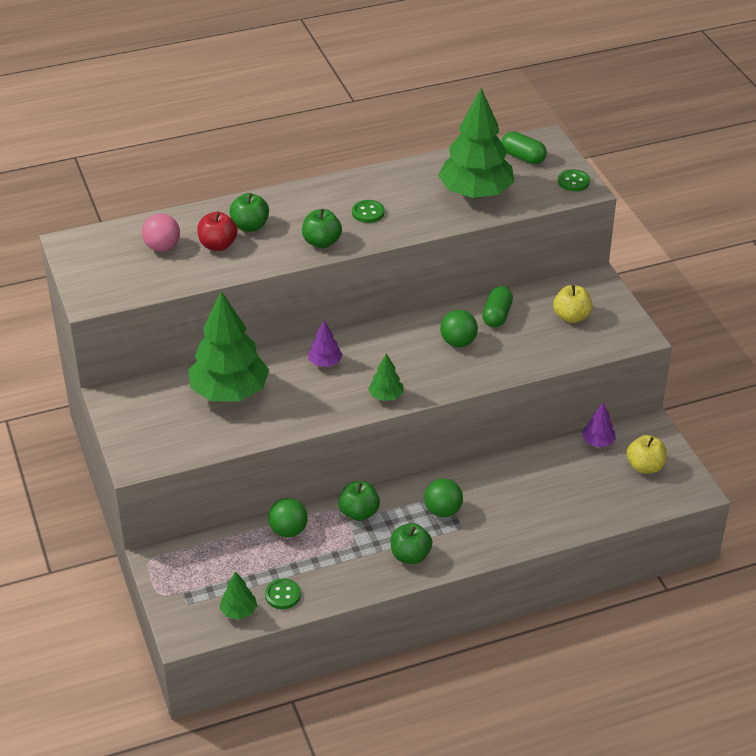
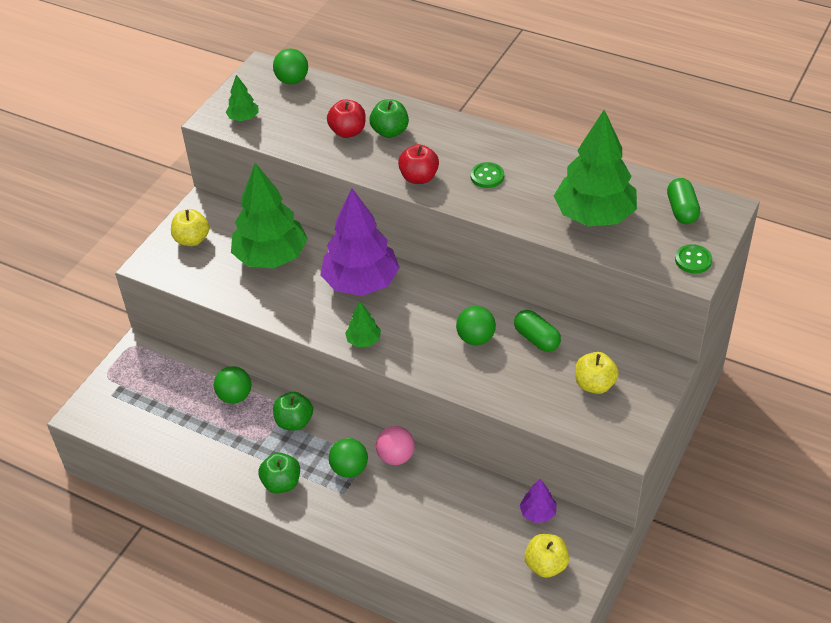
camera: 50 degrees right, 5 degrees up
pink ball [142,213,180,252] -> pink ball moved to [376,426,415,465]
green tree [220,571,257,620] -> green tree moved to [226,75,259,121]
green button [265,578,301,609] -> none
green apple [302,209,342,248] -> red apple [398,144,439,184]
purple tree [308,320,343,367] -> purple tree [320,188,400,296], size x2.27
green capsule [482,286,513,327] -> green capsule turned 75 degrees clockwise [514,310,561,352]
none -> yellow apple [171,209,210,246]
none -> green ball [273,49,308,84]

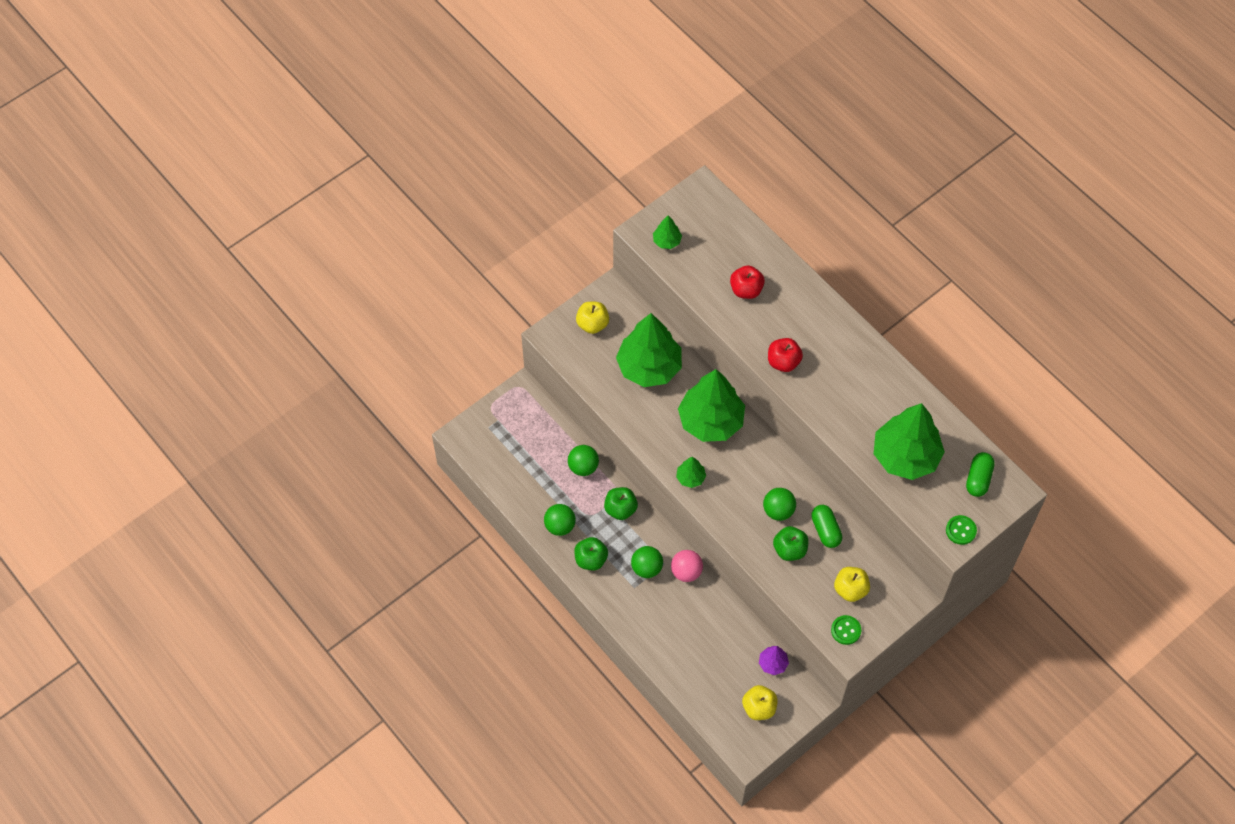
camera: 20 degrees right, 15 degrees up
green ball [273,49,308,84] -> green ball moved to [544,504,576,536]
purple tree [320,188,400,296] -> green tree [678,369,745,442]
green apple [369,99,409,138] -> green apple moved to [773,526,808,561]
green button [471,162,504,188] -> green button moved to [831,615,861,645]

